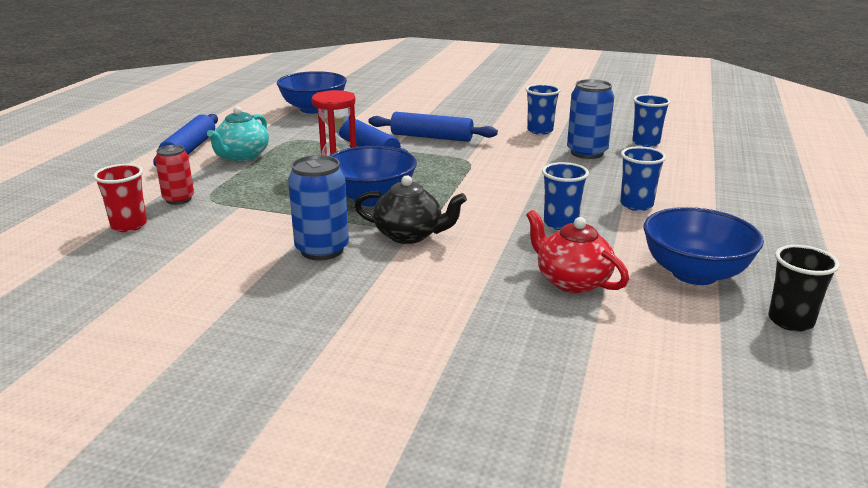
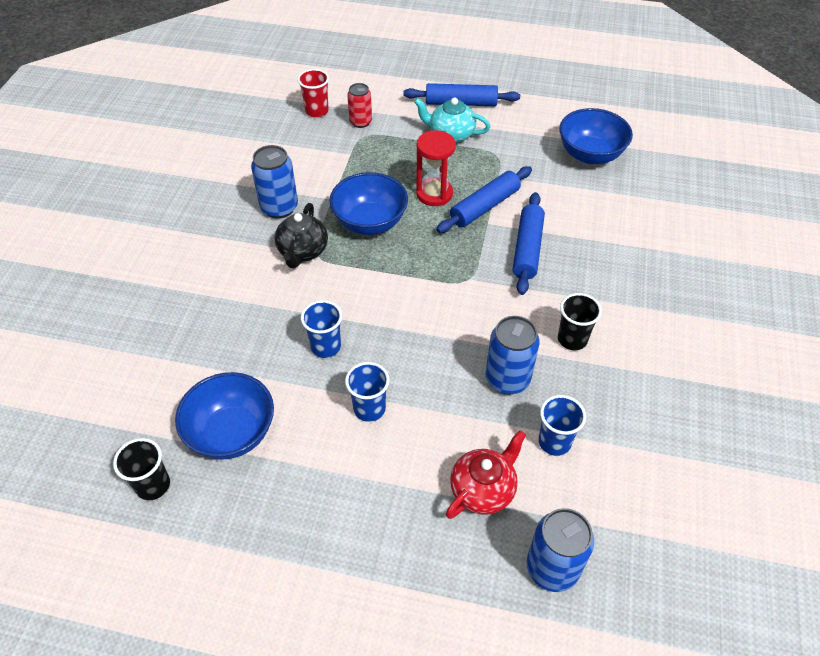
camera: 85 degrees right, 25 degrees up
blue cup [526,84,561,135] -> black cup [558,293,602,350]
red teapot [526,210,629,293] -> red teapot moved to [446,430,526,519]
none -> blue can [526,508,594,592]

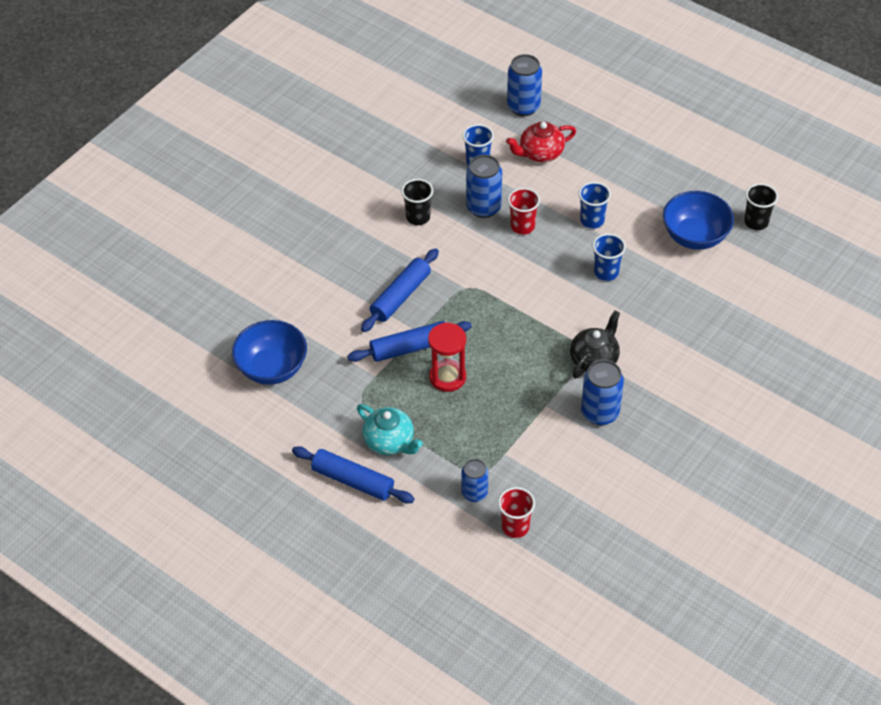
camera: 155 degrees left, 0 degrees up
blue bowl [330,172,408,235] -> none
red can [347,83,372,128] -> blue can [461,459,488,502]
none -> red cup [508,188,540,235]

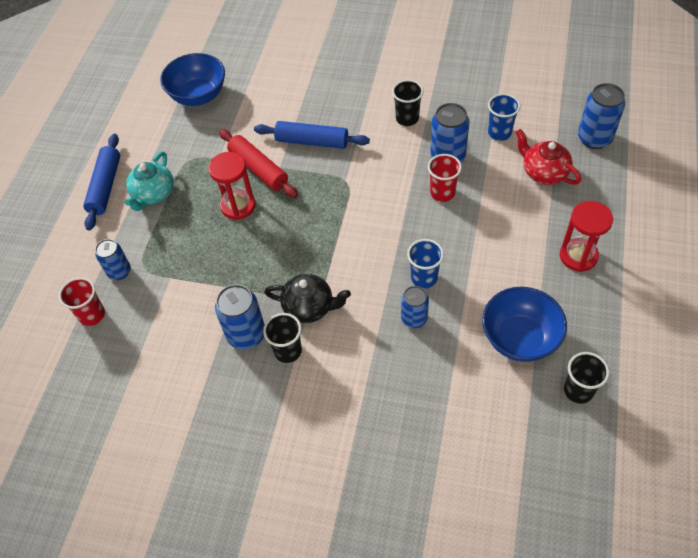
camera: 70 degrees right, 5 degrees up
blue rolling pin [347,321,472,362] -> red rolling pin [219,129,298,198]
blue cup [579,182,611,229] -> none
none -> black cup [263,313,302,363]
none -> blue can [401,286,429,328]
none -> red hourglass [560,201,613,272]

